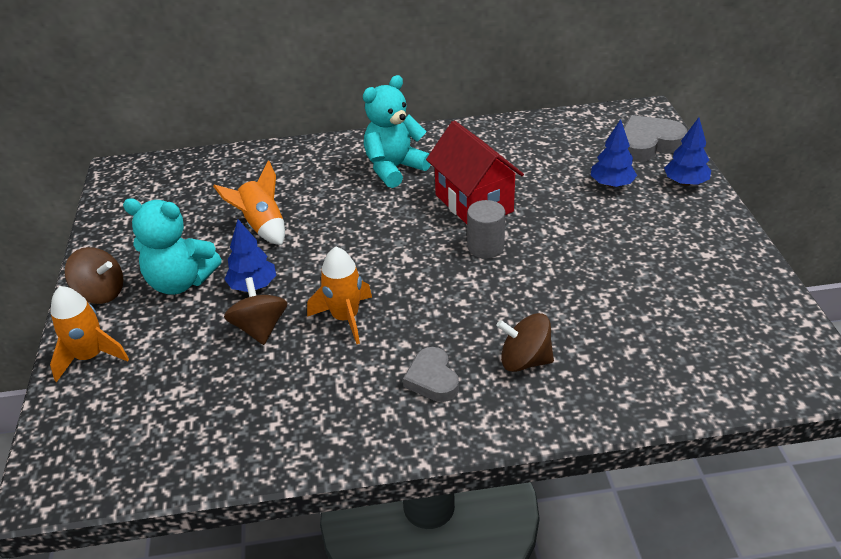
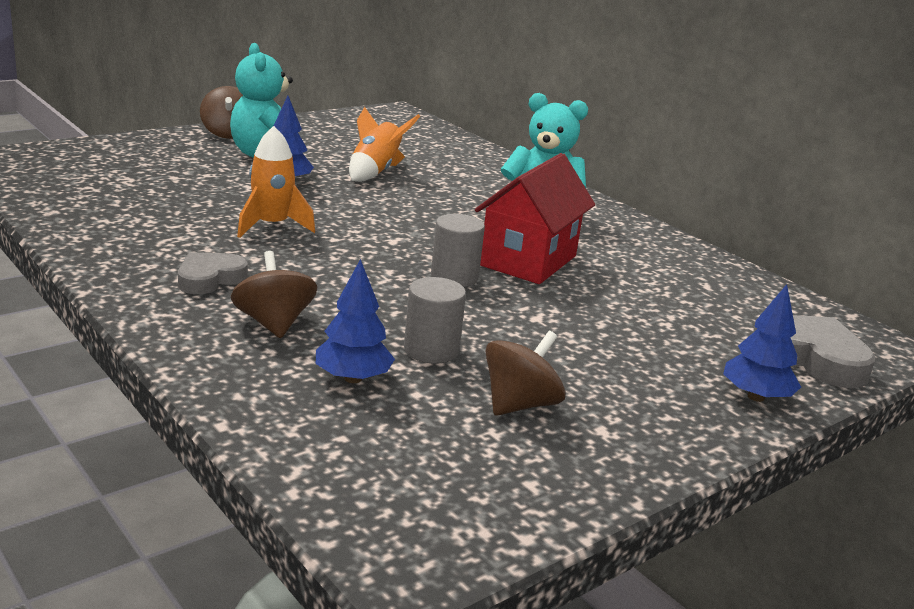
camera: 55 degrees right, 15 degrees down
orange rocket [50,286,129,382] -> none
brown spinning top [224,277,287,345] -> brown spinning top moved to [485,331,565,416]
blue tree [591,119,637,188] -> blue tree moved to [316,259,395,383]
none -> grey cylinder [404,277,466,364]

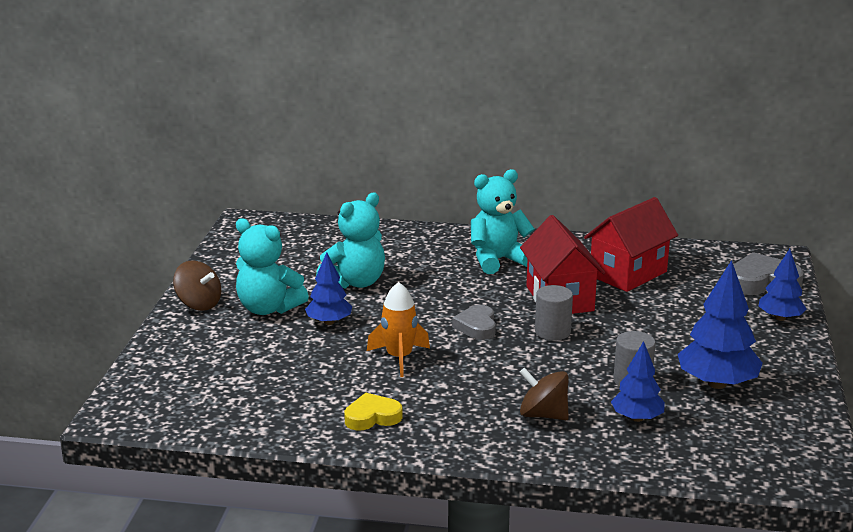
camera: 40 degrees left, 0 degrees up
grey heart [178,252,248,294] -> grey heart moved to [452,305,496,340]
orange rocket [349,107,420,182] -> turquoise teddy bear [316,193,385,288]
brown spinning top [485,331,565,416] -> blue tree [678,260,763,389]
none -> yellow heart [344,393,403,431]
none -> red house [584,197,678,292]

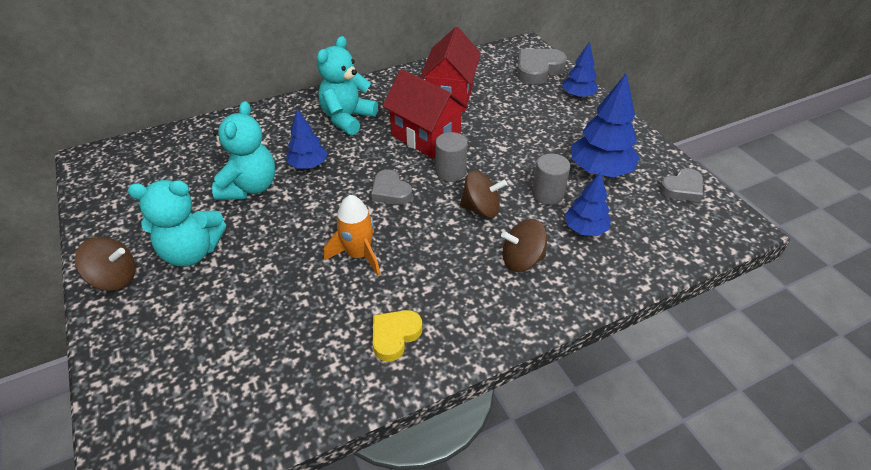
camera: 35 degrees left, 20 degrees up
blue tree [305,252,352,325] -> blue tree moved to [286,109,328,169]
none -> brown spinning top [460,170,507,218]
none -> grey heart [659,168,703,202]

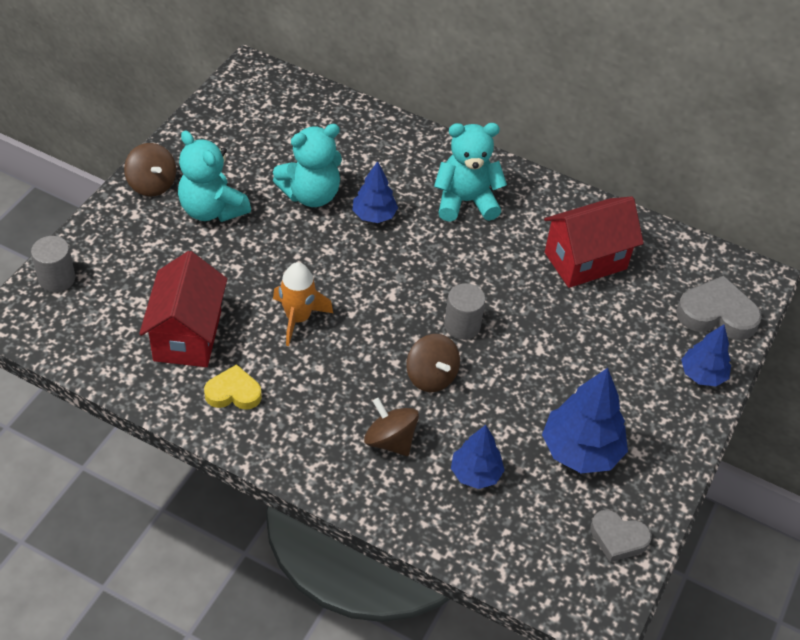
camera: 50 degrees right, 5 degrees up
grey heart [371,169,412,205] -> none
red house [383,69,468,158] -> red house moved to [139,251,227,367]
grey cylinder [532,154,570,205] -> grey cylinder moved to [31,236,76,292]

